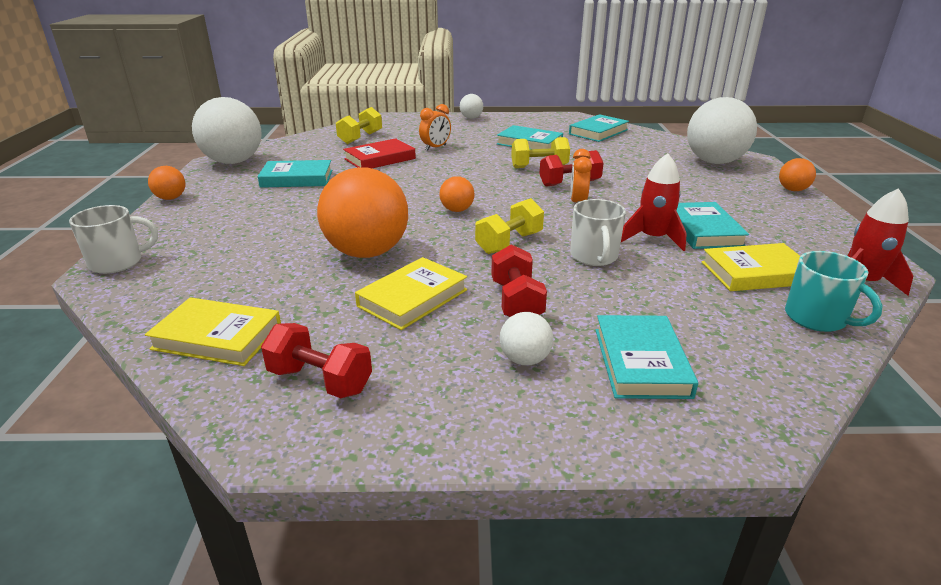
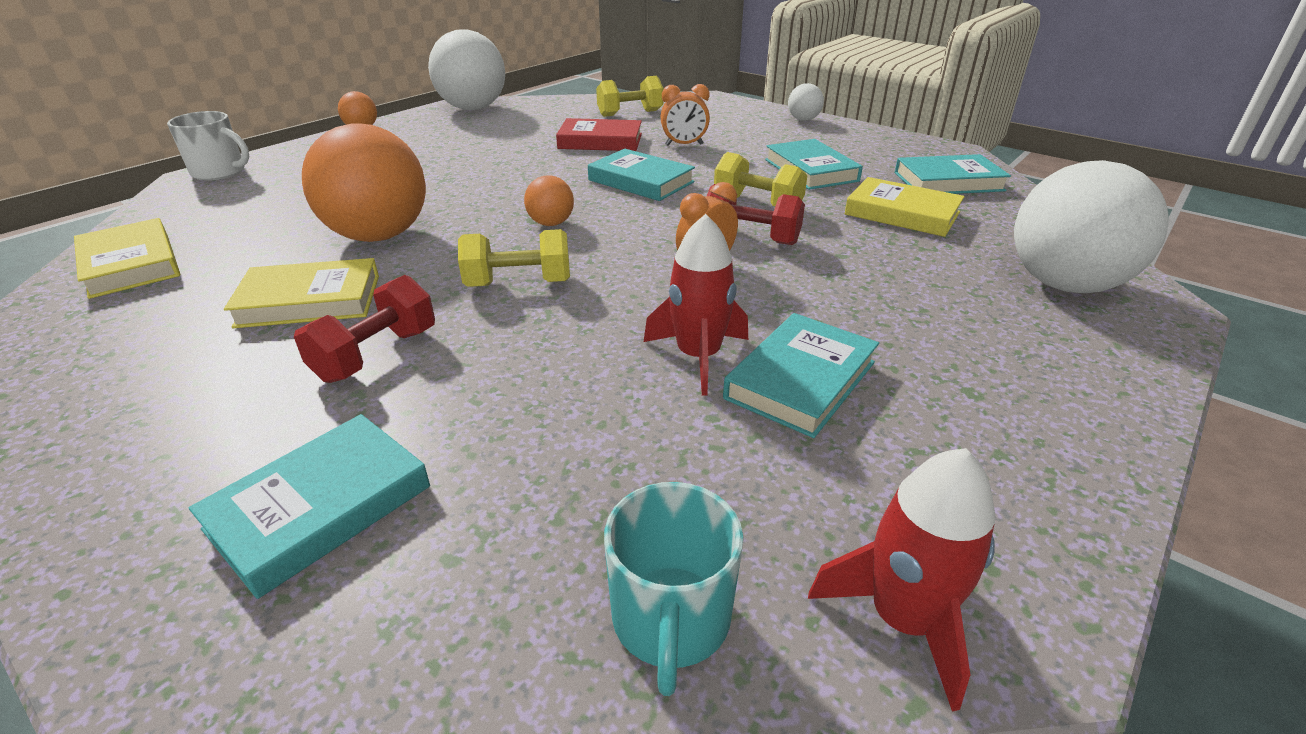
camera: 40 degrees right, 5 degrees up
turquoise book [258,160,332,188] -> turquoise book moved to [588,149,695,201]
red dumbbell [261,323,372,398] -> none
white ball [499,312,553,365] -> none
white mug [570,199,626,266] -> none
yellow book [701,243,800,291] -> yellow book moved to [845,177,964,237]
orange ball [779,158,816,191] -> none

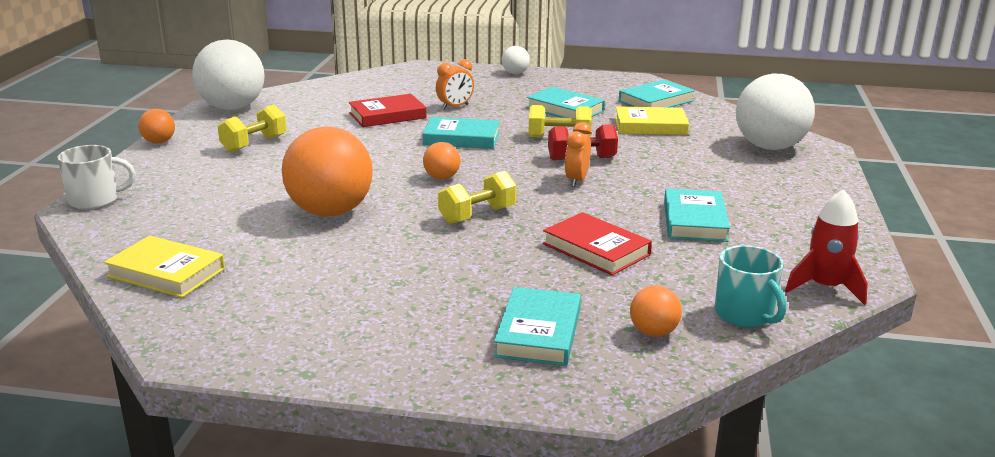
camera: 30 degrees left, 10 degrees down
yellow book [224,258,379,328] -> none
red dumbbell [294,275,435,383] -> none
yellow dumbbell [596,76,664,117] -> yellow dumbbell moved to [218,104,287,152]
red rocket [644,214,748,396] -> none
none -> red book [543,212,652,275]
none -> orange ball [630,286,682,337]

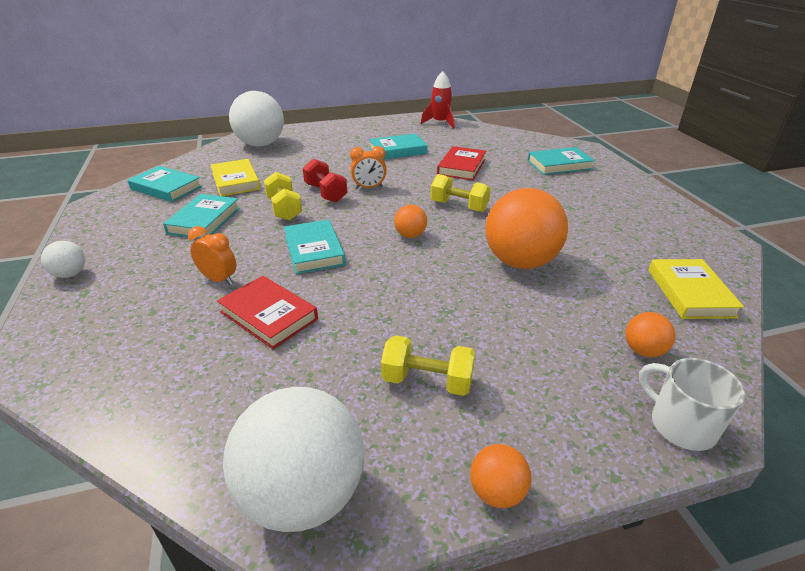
camera: 115 degrees left, 10 degrees up
orange ball [630,286,682,337] -> orange ball moved to [625,312,676,357]
turquoise mug [715,245,786,328] -> none

